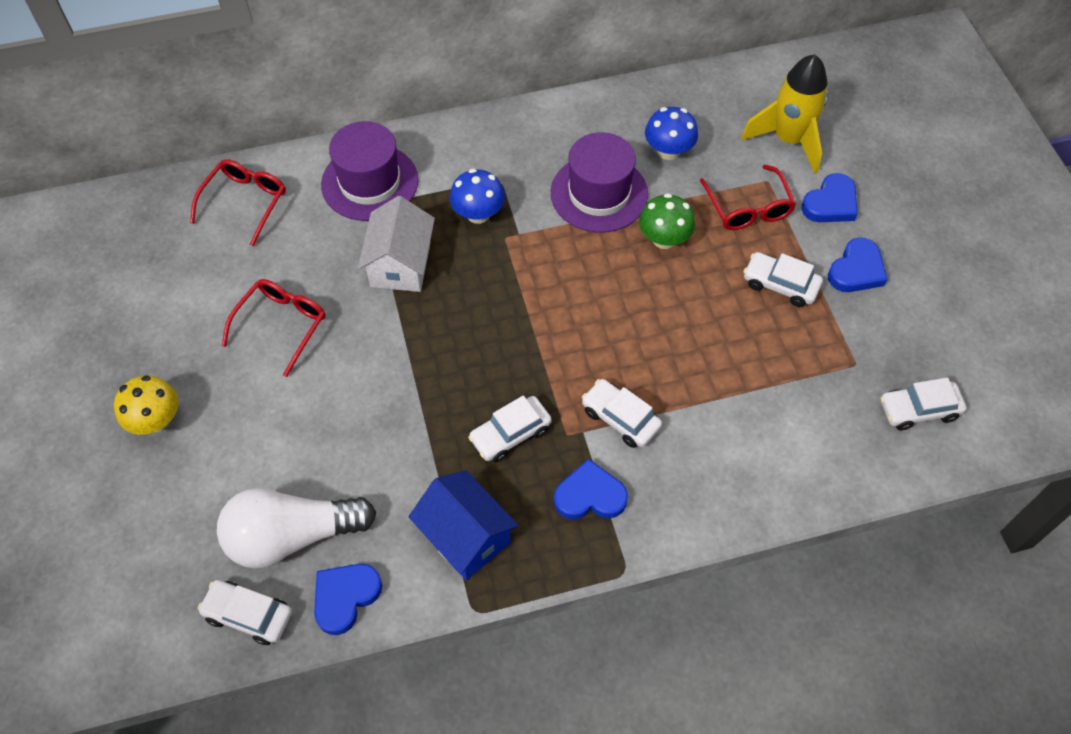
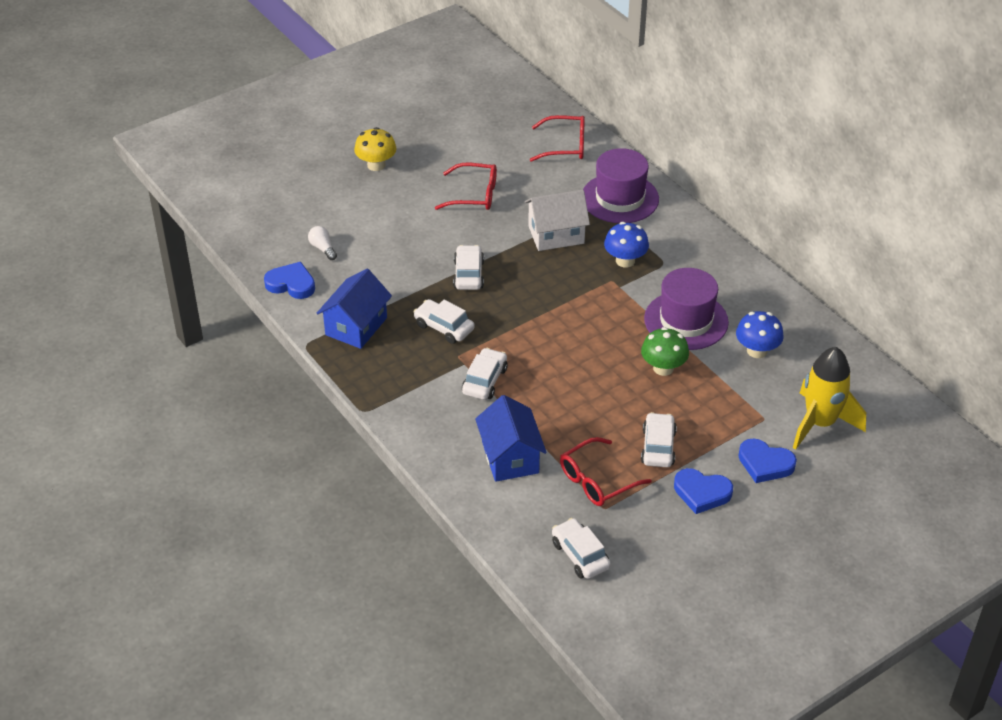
camera: 70 degrees right, 15 degrees down
white car [198,580,292,645] -> white car moved to [453,245,484,290]
white light bulb [217,488,376,569] -> white light bulb [308,226,337,260], size x0.41
blue heart [554,459,628,520] -> none
red glasses [700,165,796,230] -> red glasses moved to [560,437,652,506]
none -> blue house [475,395,547,482]

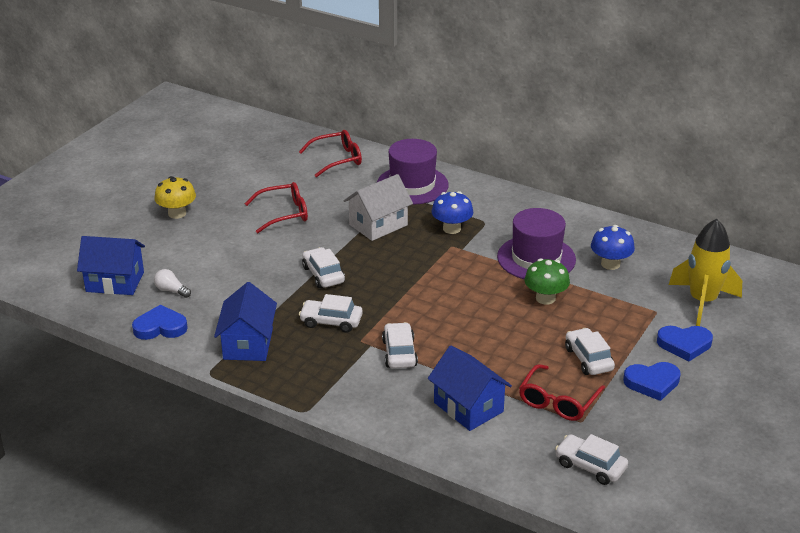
camera: 25 degrees left, 10 degrees down
none -> blue house [77,236,145,295]

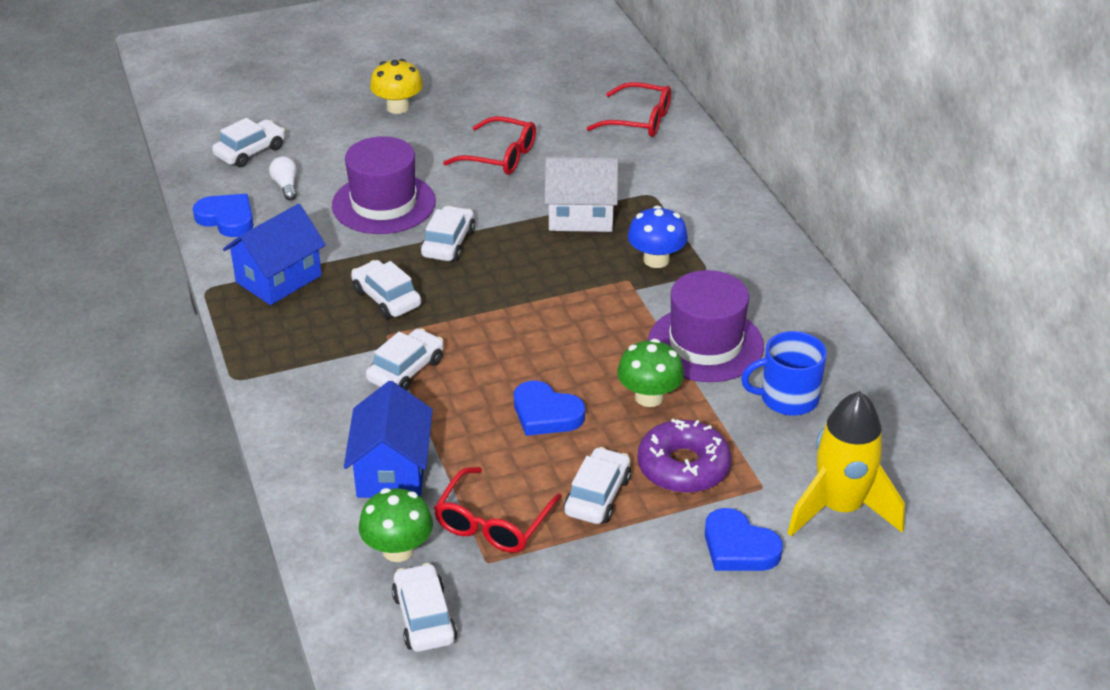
camera: 40 degrees right, 5 degrees up
blue house [77,236,145,295] -> white car [212,118,285,167]
purple hat [377,139,449,204] -> purple hat moved to [332,136,436,234]
red glasses [519,364,605,421] -> red glasses turned 45 degrees counterclockwise [434,467,562,553]
blue mushroom [591,225,635,270] -> blue mug [741,331,827,416]
blue heart [623,362,681,401] -> blue heart moved to [514,381,585,436]
none -> green mushroom [359,488,433,562]
none -> purple donut [637,419,731,493]

